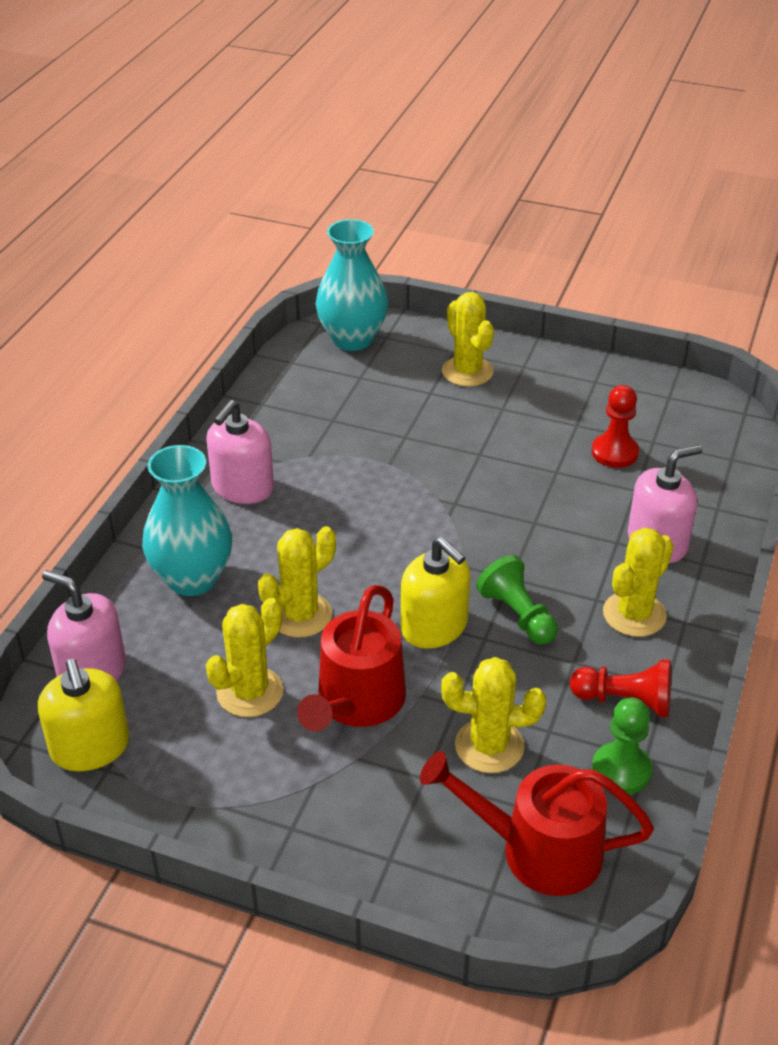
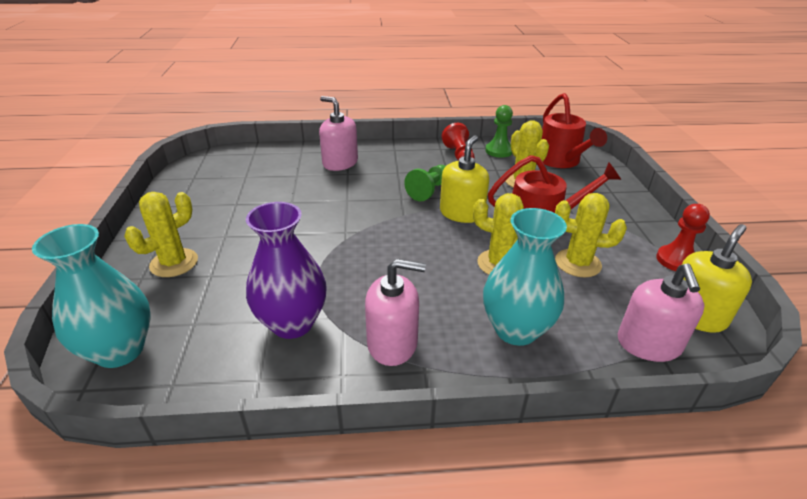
camera: 115 degrees left, 5 degrees down
red pawn [592,385,639,468] -> red pawn moved to [656,204,710,271]
yellow cactus [603,528,674,637] -> none
none -> purple vase [246,202,327,339]

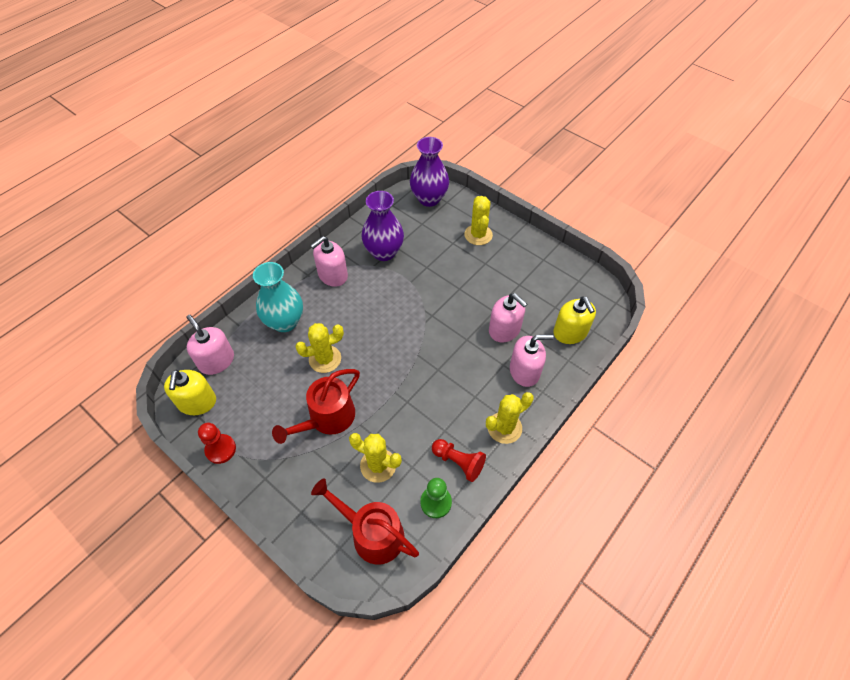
camera: 135 degrees right, 20 degrees up
turquoise vase [32,224,151,368] -> purple vase [410,137,449,207]
green pawn [404,165,446,201] -> none
yellow soap dispenser [440,135,489,223] -> yellow soap dispenser moved to [553,296,596,344]
yellow cactus [555,193,627,277] -> yellow cactus moved to [486,392,533,444]
none -> pink soap dispenser [489,293,527,343]

